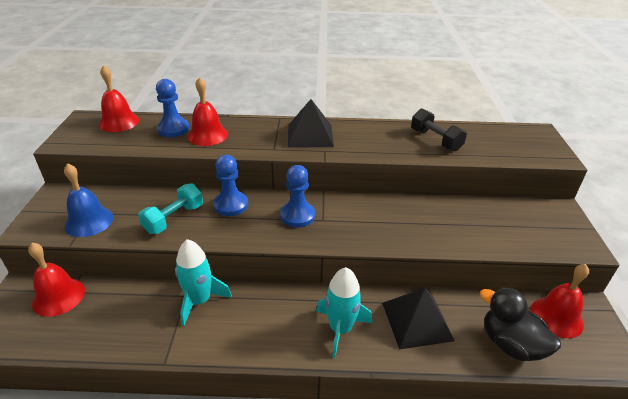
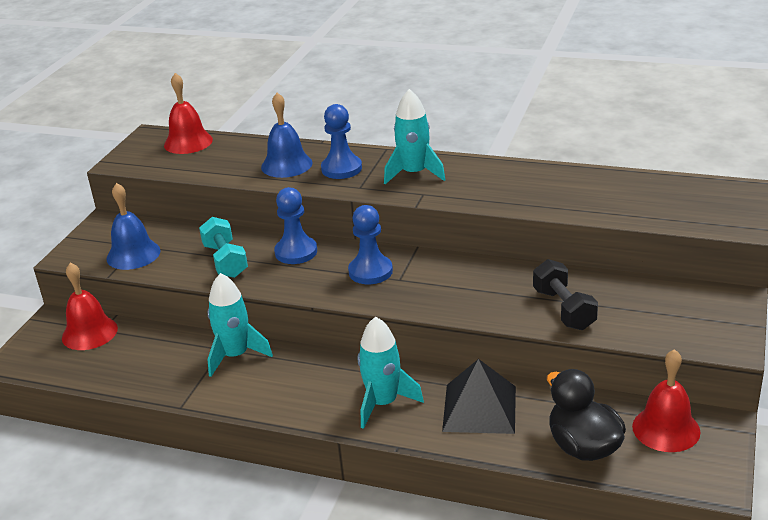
camera: 20 degrees right, 5 degrees down
turquoise dumbbell [138,183,203,234] -> turquoise dumbbell turned 75 degrees counterclockwise [199,217,248,278]
blue pawn [156,79,190,137] -> blue pawn moved to [321,104,362,179]
red bell [187,77,228,146] -> blue bell [261,93,313,178]
black pyramid [288,99,334,147] -> turquoise rocket [384,89,446,184]
black dumbbell [411,108,467,152] -> black dumbbell moved to [533,259,598,330]

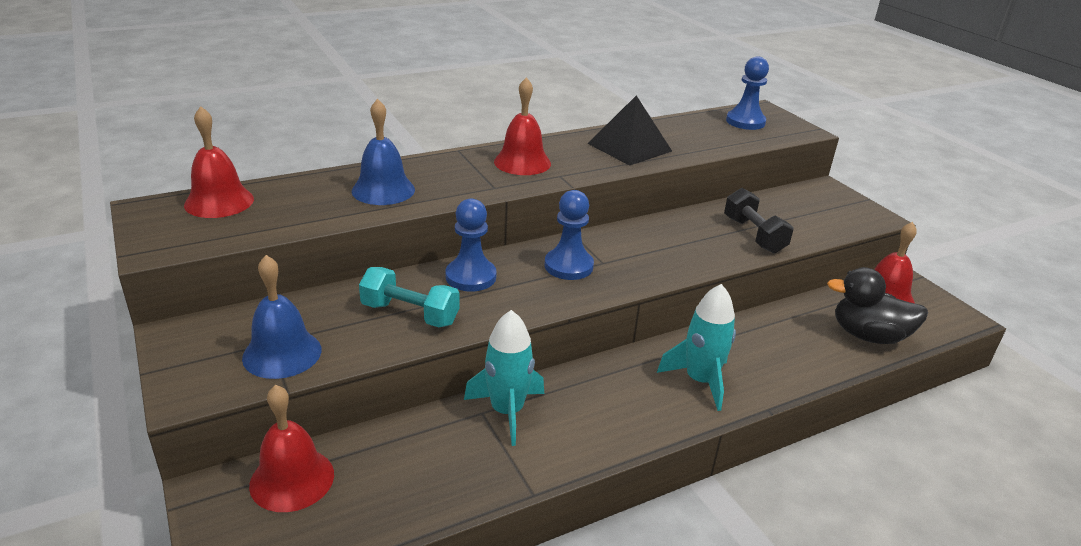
camera: 50 degrees left, 0 degrees up
blue pawn [321,104,362,179] -> blue pawn moved to [726,56,769,130]
turquoise rocket [384,89,446,184] -> red bell [494,77,551,175]
black pyramid [442,359,516,434] -> black pyramid moved to [588,95,672,166]
black dumbbell [533,259,598,330] -> black dumbbell turned 45 degrees clockwise [724,188,794,253]

